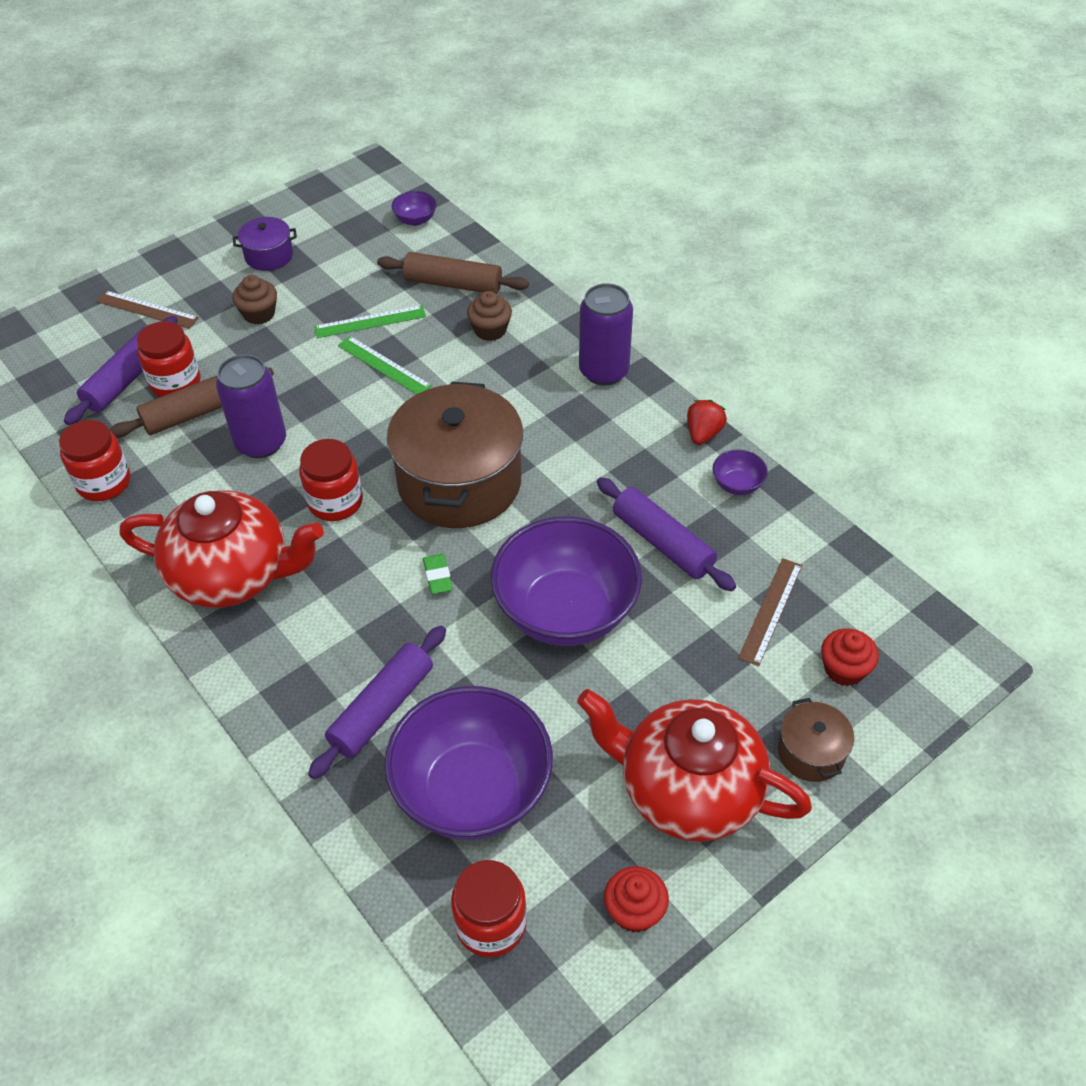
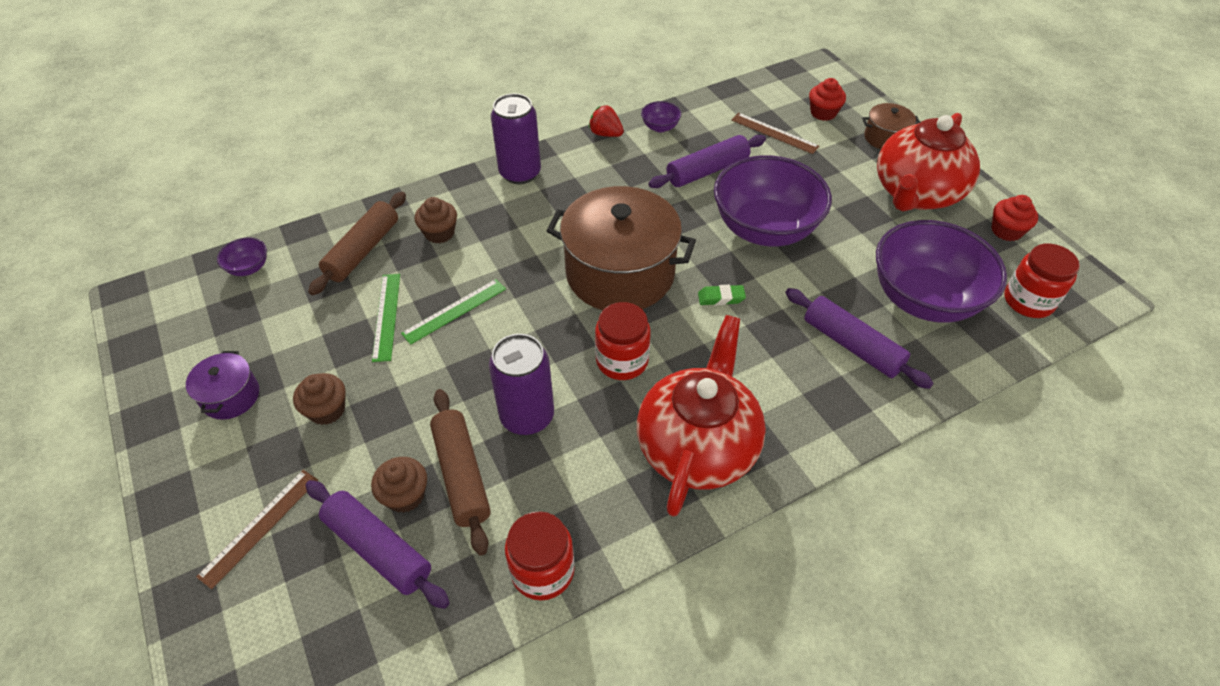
camera: 80 degrees left, 0 degrees up
red jar [137,321,201,397] -> brown cupcake [371,457,427,513]

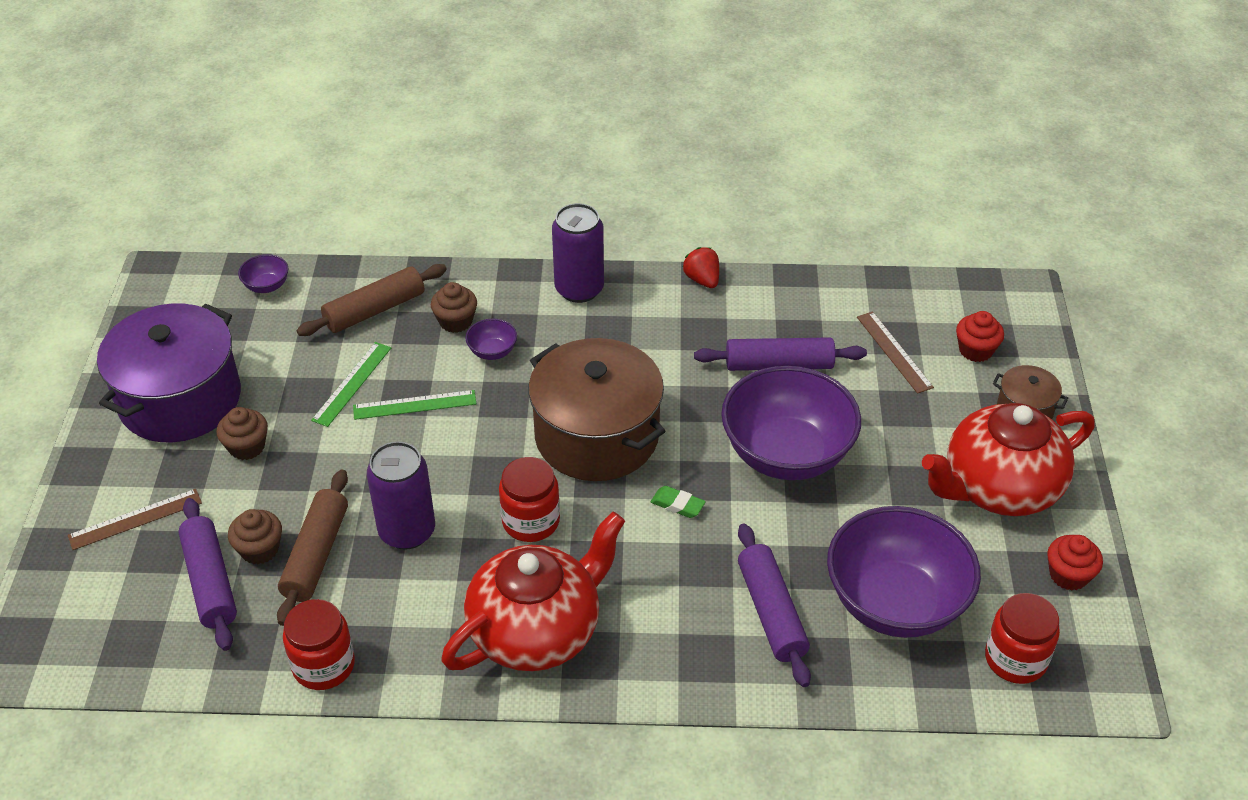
camera: 30 degrees right, 5 degrees down
purple pot [186,351,259,420] -> purple pot [97,303,241,442], size x2.17
purple bowl [641,101,681,132] -> purple bowl moved to [465,319,517,360]

